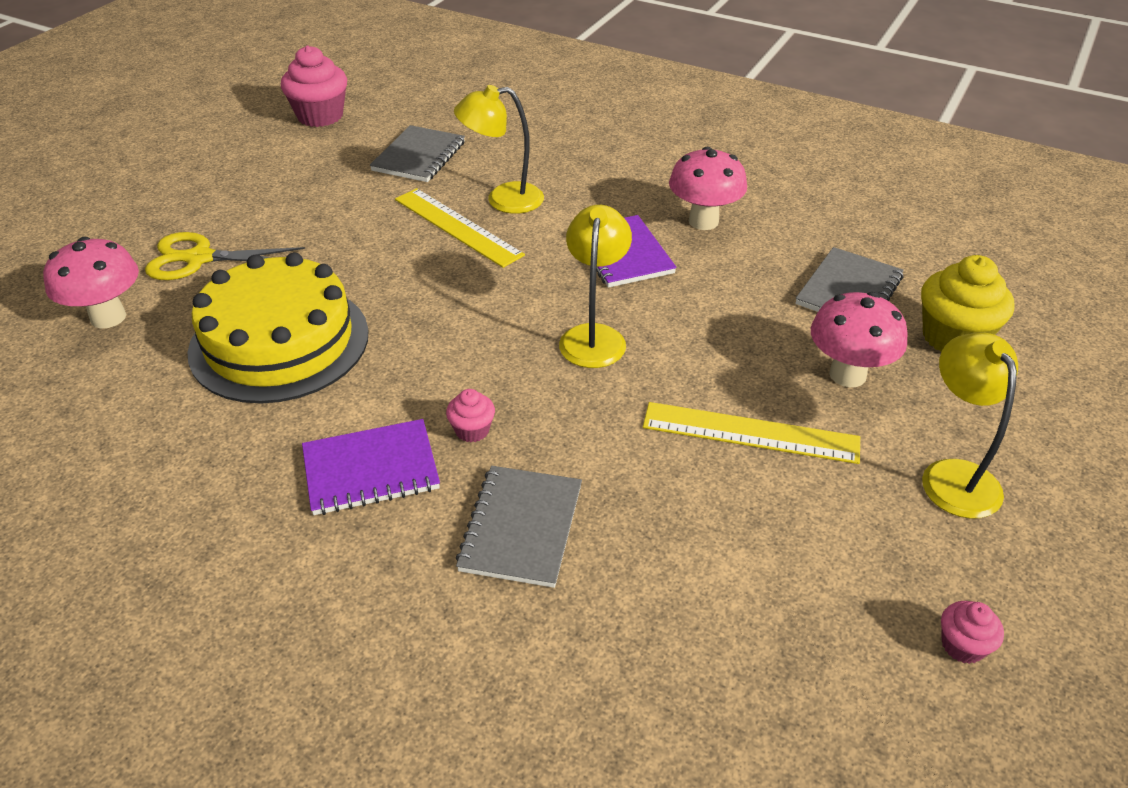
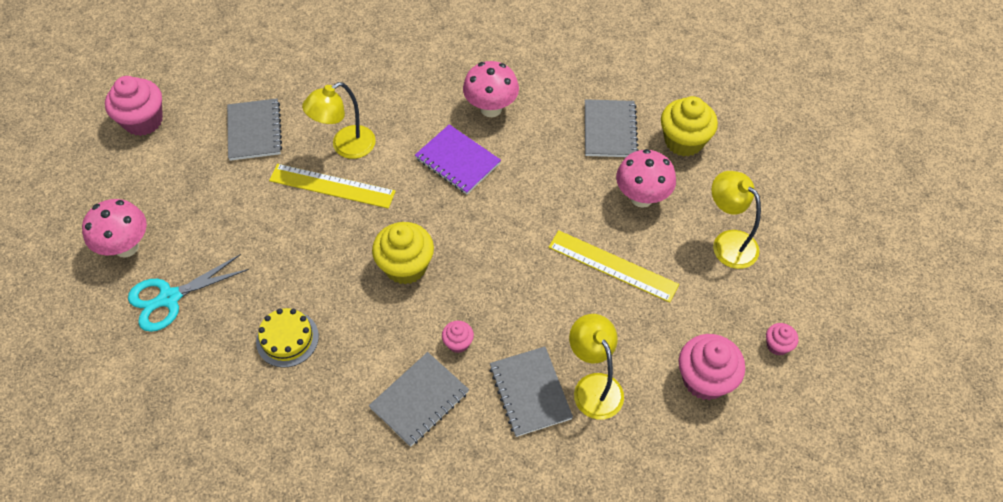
camera: 30 degrees left, 15 degrees up
pink mushroom [43,237,139,329] -> pink mushroom moved to [82,199,147,258]
yellow scissors [145,232,305,280] -> turquoise scissors [128,254,249,332]
yellow cake [187,252,369,404] -> yellow cake [256,308,319,368], size x0.49
purple notebook [302,419,440,515] -> grey notebook [369,352,469,447]
yellow lamp [559,205,632,368] -> yellow lamp moved to [569,314,624,419]
yellow ruler [643,402,860,464] -> yellow ruler turned 45 degrees clockwise [548,230,679,303]
none -> yellow cupcake [372,222,434,285]
none -> pink cupcake [679,334,745,400]

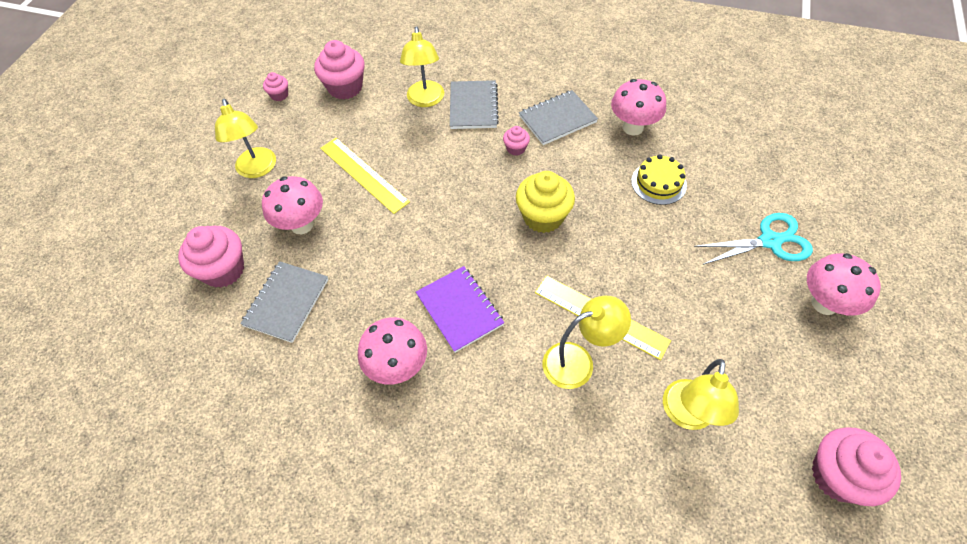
camera: 160 degrees left, 0 degrees up
grey notebook [227,98,282,161] -> yellow lamp [663,359,739,430]
yellow cupcake [661,96,718,157] -> pink cupcake [178,226,244,288]
none -> pink mushroom [611,79,666,136]

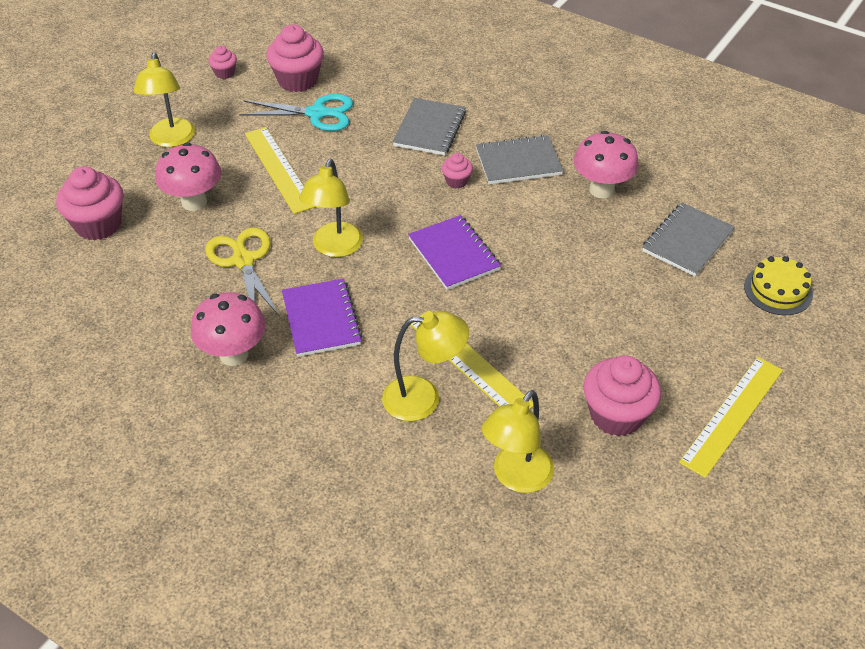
camera: 15 degrees right, 10 degrees down
grey notebook [240,261,328,343] -> grey notebook moved to [642,203,735,276]
yellow lamp [400,26,444,107] -> yellow lamp moved to [299,159,363,257]
yellow cupcake [516,171,575,233] -> purple notebook [408,215,501,290]
yellow cake [631,155,687,205] -> yellow cake moved to [744,256,813,315]
turquoise scissors [694,213,813,265] -> turquoise scissors moved to [239,94,353,131]
pink mushroom [807,253,881,316] -> yellow ruler [679,357,783,478]
pink cupcake [812,427,901,506] -> pink cupcake moved to [583,355,661,436]
none -> yellow scissors [205,227,280,317]

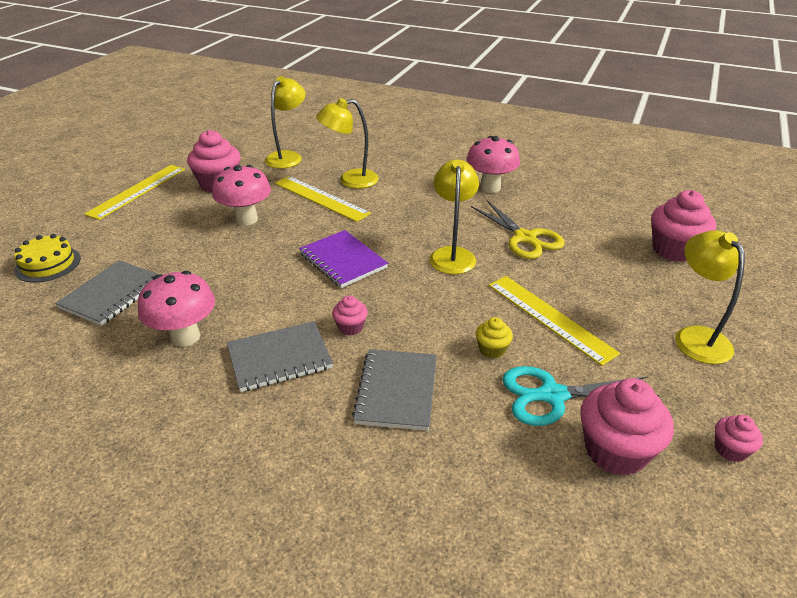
camera: 170 degrees right, 10 degrees down
pink mushroom [155,143,221,211] -> pink mushroom moved to [212,165,271,226]
purple notebook [282,278,362,357] -> none
none -> yellow cupcake [476,317,513,359]

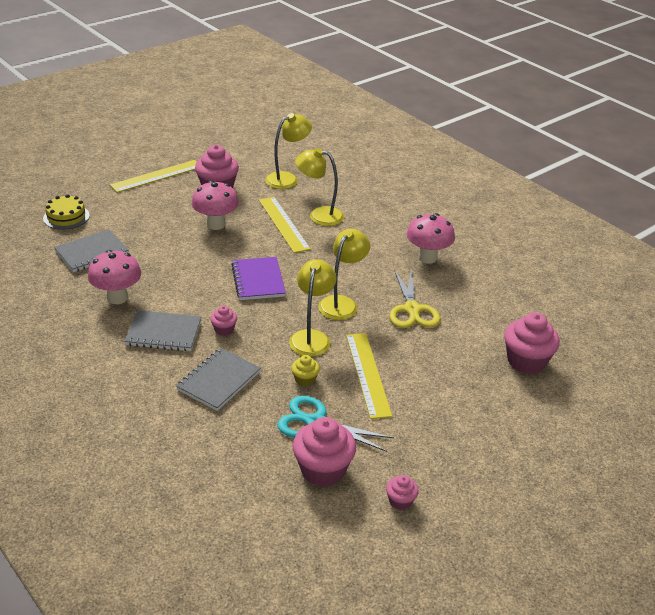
camera: 25 degrees right, 0 degrees up
yellow lamp [675,230,745,364] -> yellow lamp moved to [289,259,336,357]

